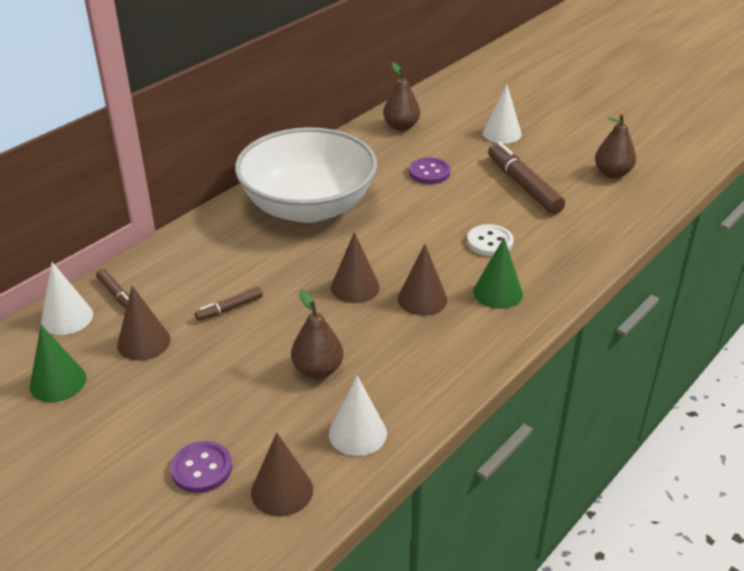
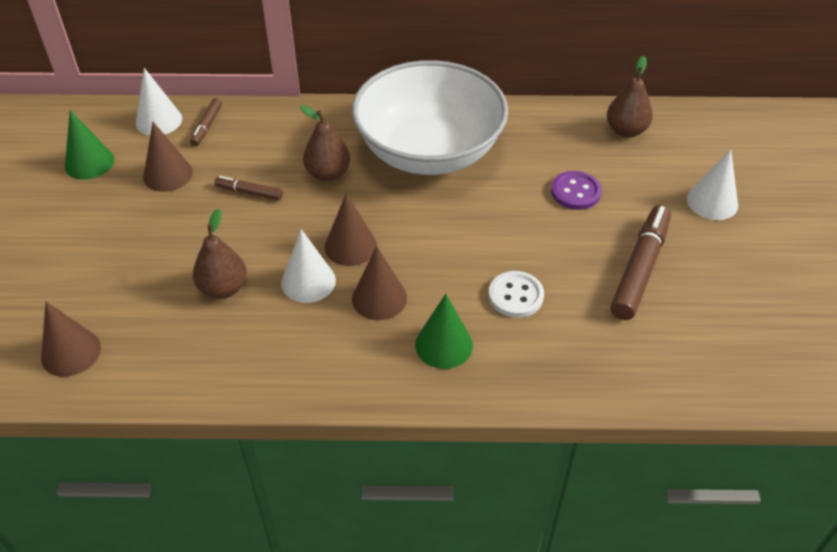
camera: 50 degrees right, 10 degrees up
purple button [170,441,232,493] -> none
white cone [329,376,387,456] -> white cone moved to [281,229,336,303]
brown pear [595,114,636,178] -> brown pear moved to [300,105,350,181]

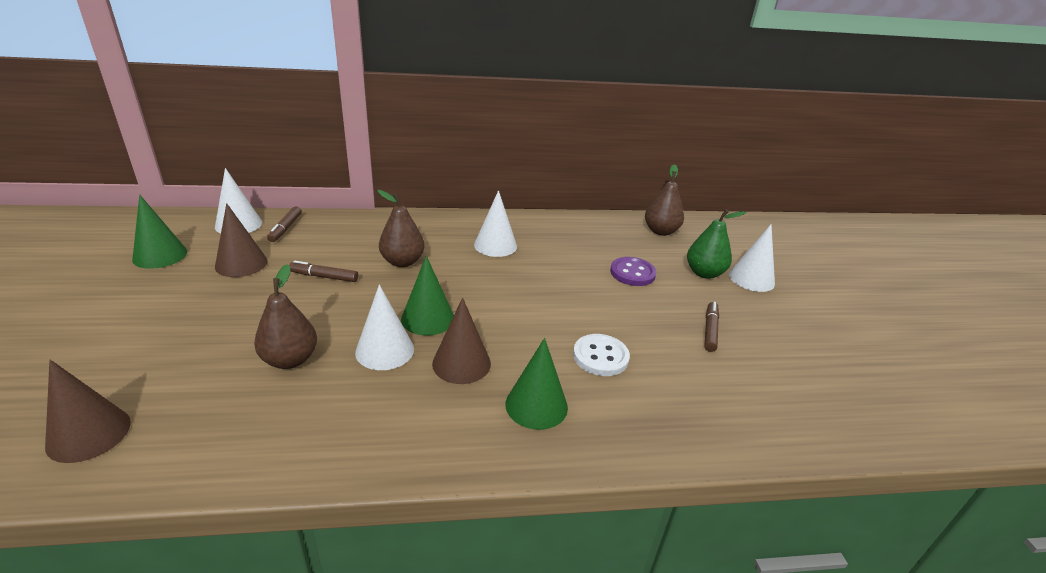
camera: 10 degrees left, 15 degrees down
brown cone [324,193,377,266] -> green cone [401,256,454,336]
white bowl [352,60,508,175] -> white cone [474,190,517,257]
brown marker [610,205,671,320] -> brown marker [704,302,719,352], size x0.51
none -> green pear [687,209,746,279]

